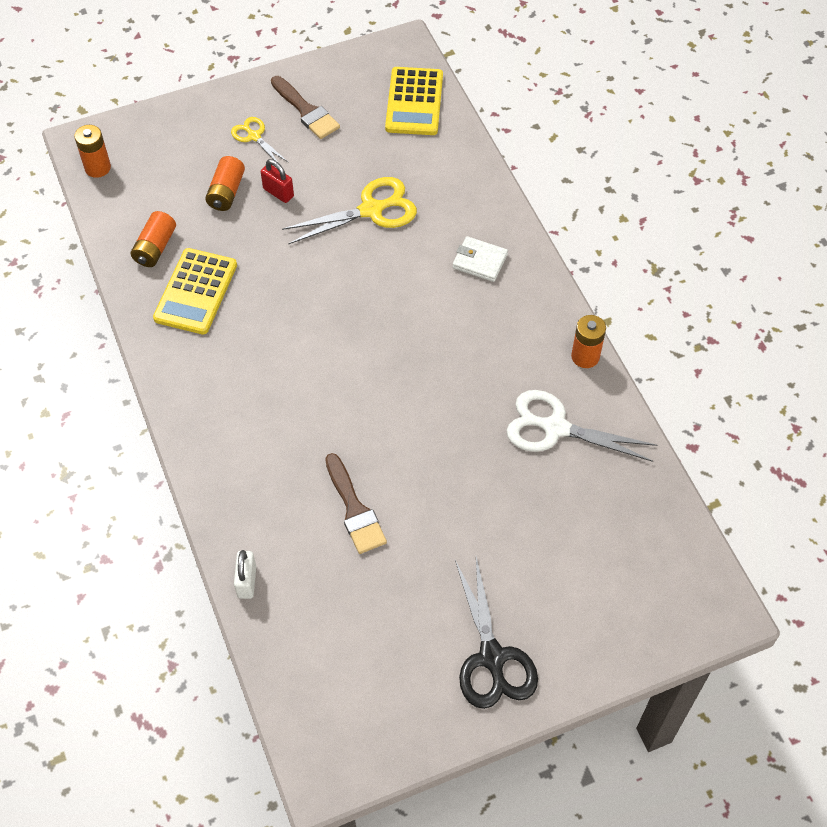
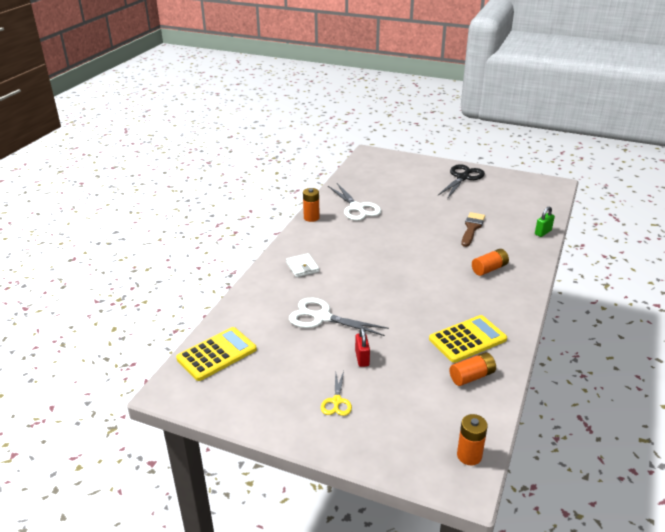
camera: 135 degrees left, 25 degrees down
orange battery [205,156,245,211] -> orange battery moved to [472,249,509,276]
white padlock [234,550,256,599] -> green padlock [535,206,555,237]
brown brush [271,76,340,139] -> none
yellow scissors [282,177,417,244] -> white scissors [289,298,389,336]

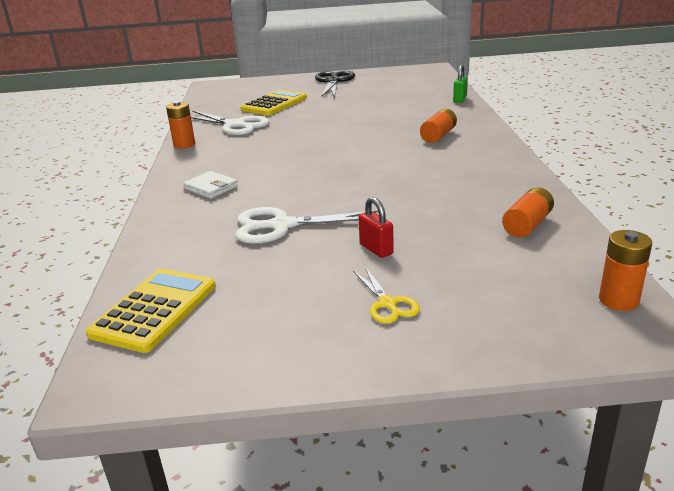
camera: 25 degrees left, 5 degrees down
yellow calculator [429,315,507,363] -> yellow calculator moved to [240,90,307,115]
brown brush [461,212,485,247] -> none

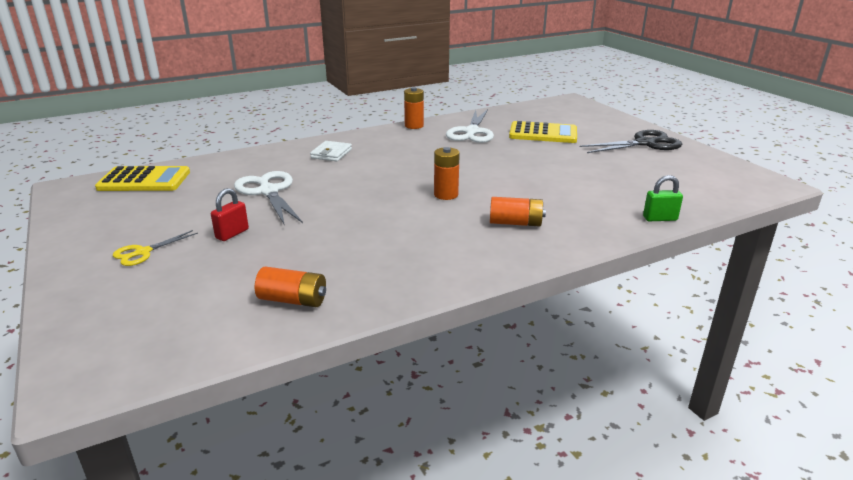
camera: 65 degrees right, 0 degrees up
orange battery [599,230,652,311] -> orange battery moved to [434,147,460,200]

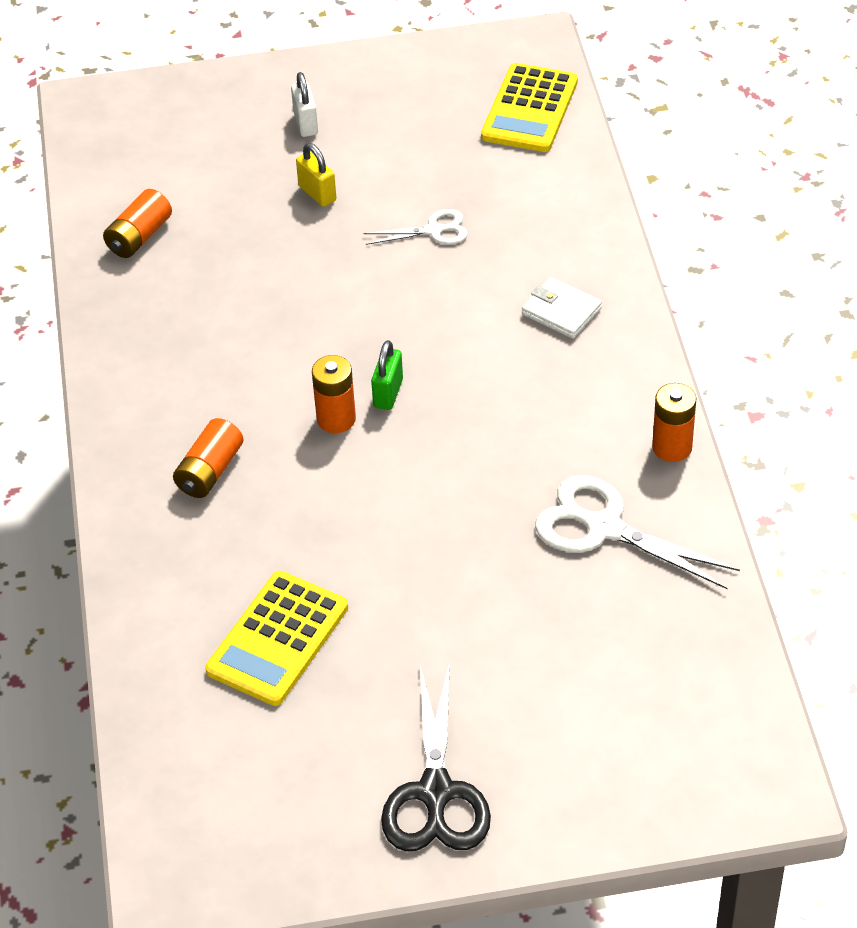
camera: 110 degrees right, 20 degrees up
yellow scissors [113,230,198,266] -> white padlock [291,72,318,137]
red padlock [211,188,249,241] -> yellow padlock [296,143,337,207]
white scissors [234,171,303,226] -> white scissors [364,209,468,245], size x0.56
yellow calculator [509,121,577,143] -> yellow calculator moved to [205,571,348,706]
green padlock [643,175,683,221] -> green padlock moved to [371,340,403,410]

